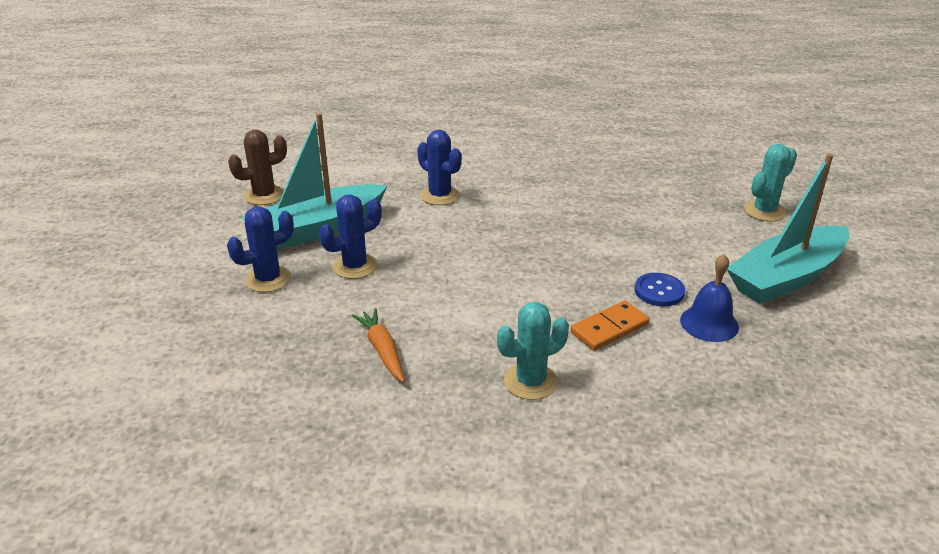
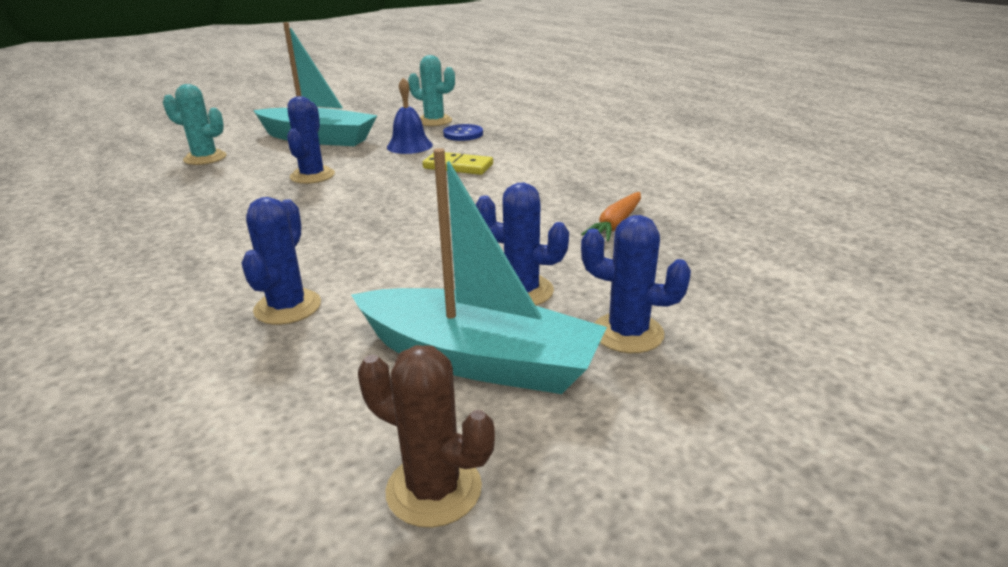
camera: 125 degrees left, 5 degrees down
turquoise cactus [497,302,569,400] -> turquoise cactus moved to [408,55,455,126]
orange domino [570,301,650,351] -> yellow domino [422,152,493,175]
blue button [635,273,685,307] -> blue button moved to [443,124,483,141]
none -> blue cactus [287,96,335,184]

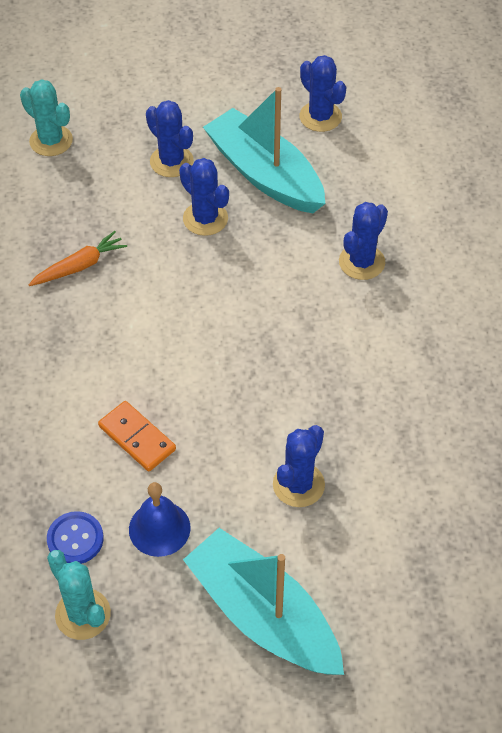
camera: 155 degrees left, 25 degrees up
turquoise cactus [163,84,227,165] -> turquoise cactus moved to [20,79,73,156]
brown cactus [358,345,495,528] -> blue cactus [299,55,346,132]
yellow domino [422,152,493,175] -> orange domino [98,401,176,471]

